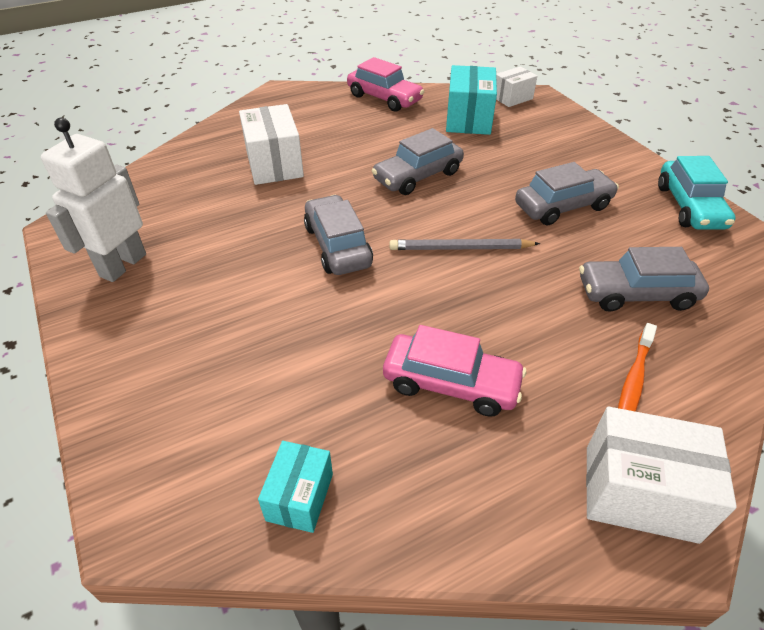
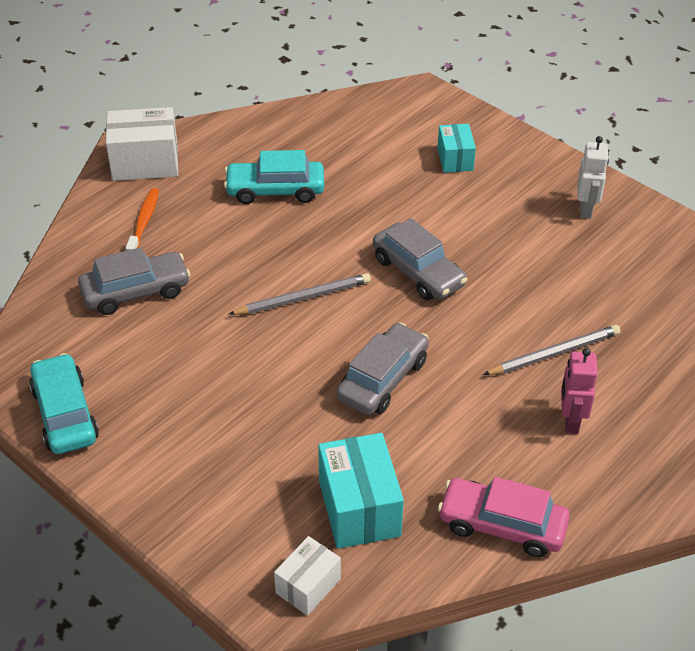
camera: 160 degrees right, 0 degrees up
white robot [41,118,146,282] -> white robot [577,136,609,219], size x0.65
white box [239,104,304,185] -> grey pencil [483,325,621,375]
turquoise box [258,441,333,533] -> turquoise box moved to [437,124,476,173]
pink car [383,325,526,417] -> turquoise car [224,150,324,204]
grey car [515,162,619,225] -> none
none -> pink robot [561,348,598,434]

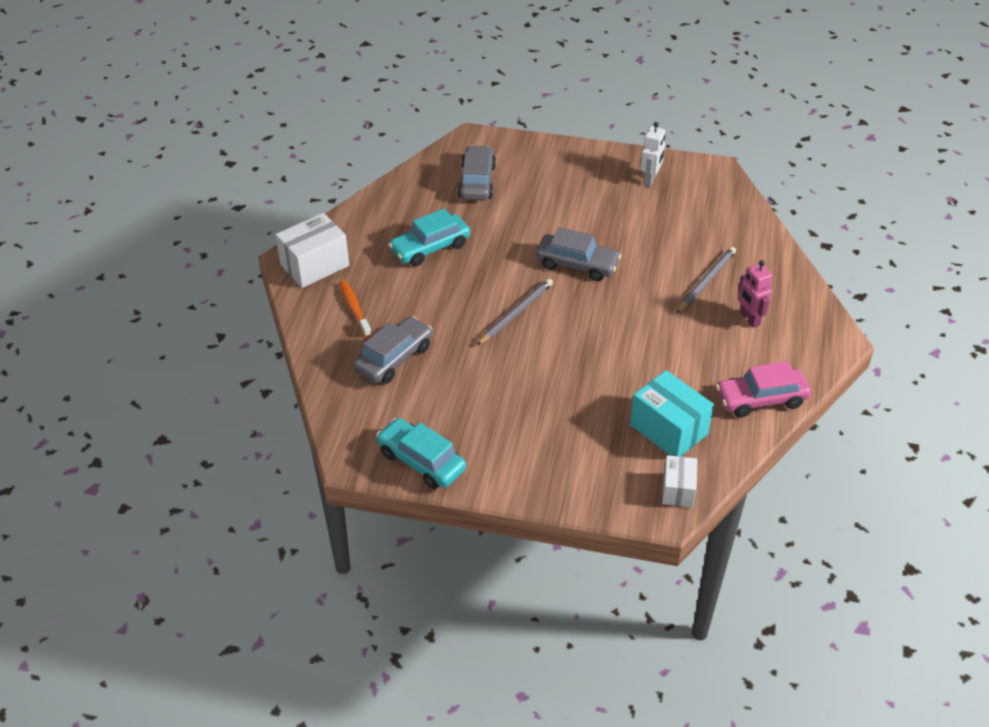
camera: 30 degrees left, 0 degrees up
grey car [337,322,429,415] -> grey car moved to [458,145,496,201]
turquoise box [437,124,476,173] -> none
white robot [577,136,609,219] -> white robot turned 45 degrees clockwise [640,122,665,187]

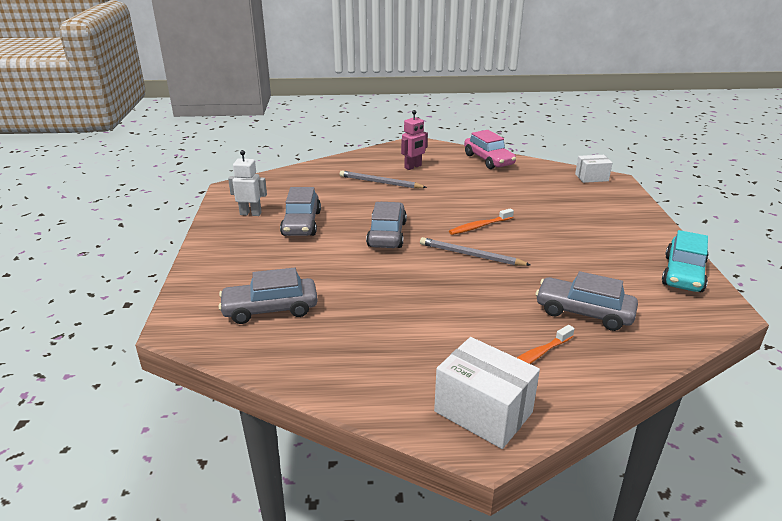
camera: 105 degrees left, 15 degrees down
turquoise car [388,209,470,266] -> none
turquoise box [630,370,714,457] -> none
none -> grey car [280,187,321,236]
none -> orange toothbrush [449,208,514,235]

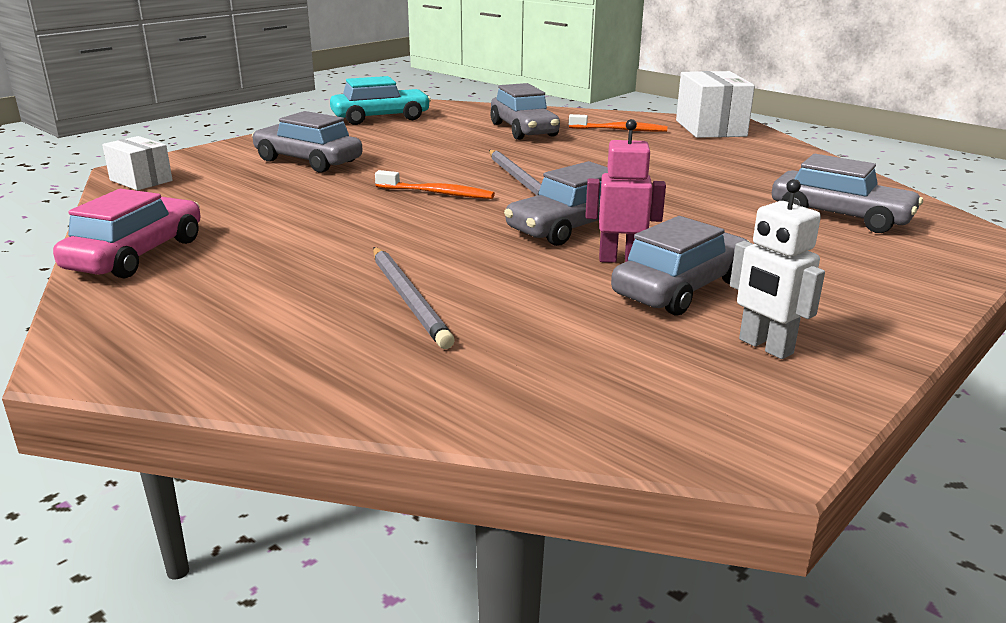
camera: 135 degrees left, 5 degrees down
pink robot [401,110,428,170] -> pink robot moved to [586,119,666,263]
none -> grey car [252,111,363,173]

